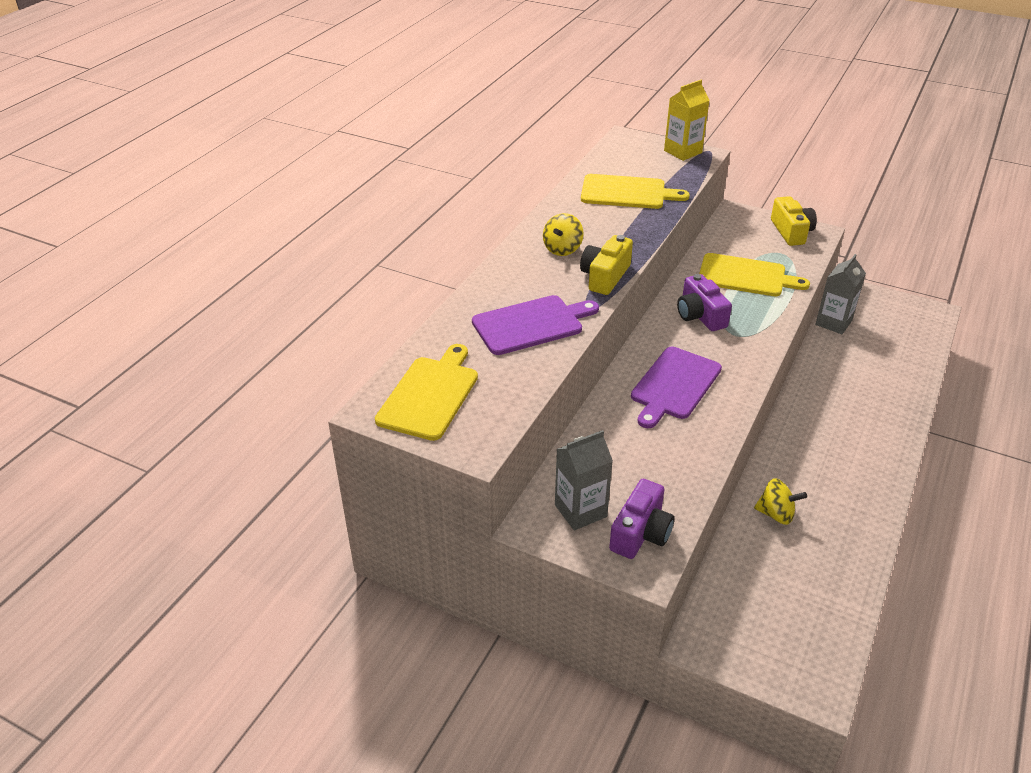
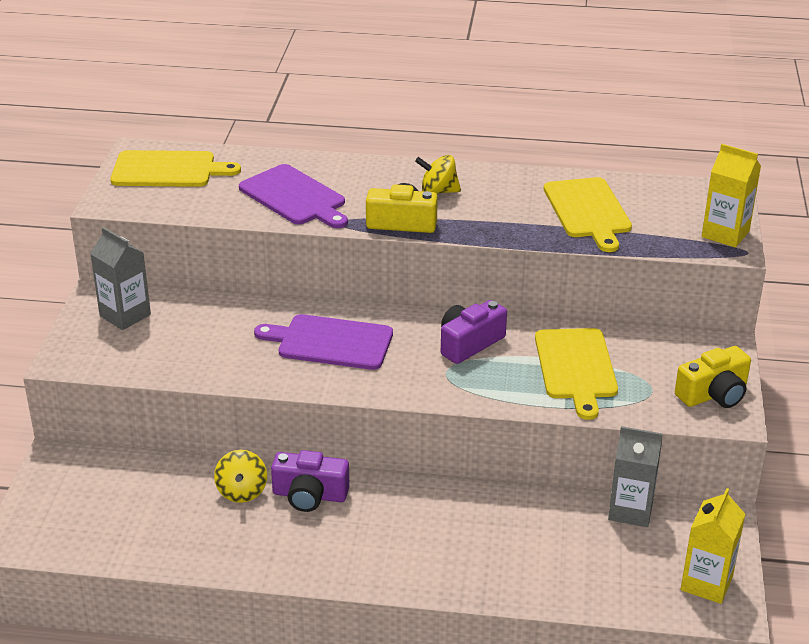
camera: 70 degrees right, 5 degrees down
purple camera [609,479,675,559] -> purple camera moved to [271,450,350,512]
none -> yellow carton [681,488,746,604]

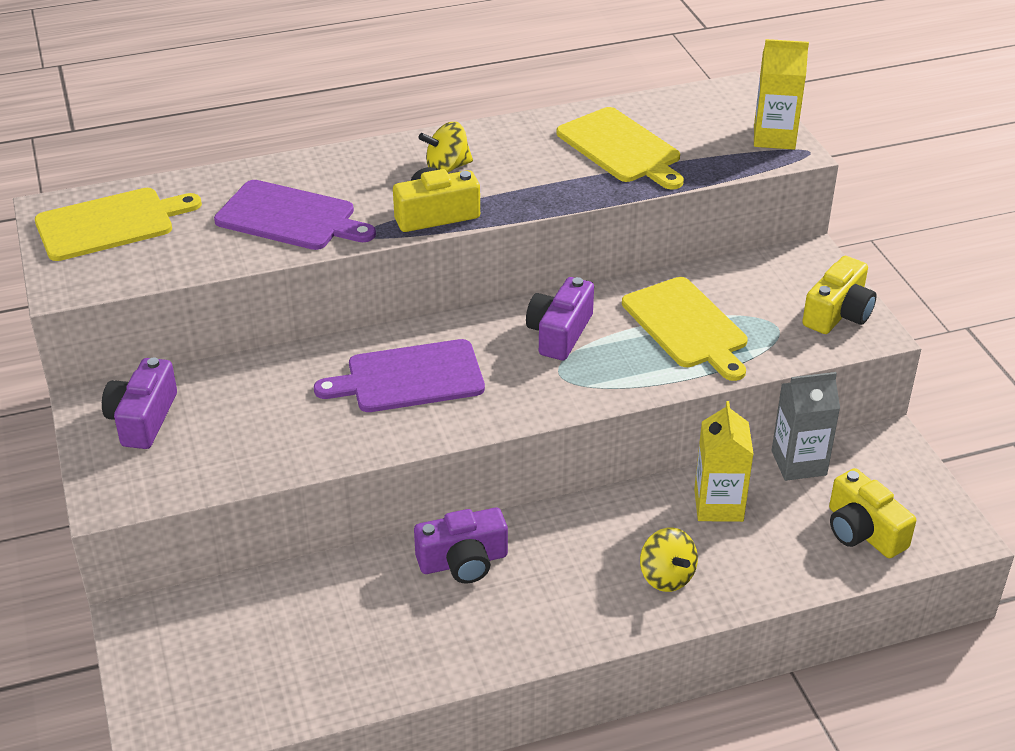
camera: 25 degrees left, 5 degrees up
grey carton [90,227,151,330] -> purple camera [102,357,177,449]
yellow spinning top [214,450,267,503] -> yellow spinning top moved to [640,528,698,592]
yellow carton [681,488,746,604] -> yellow carton moved to [694,401,754,522]
none -> yellow camera [829,468,916,558]

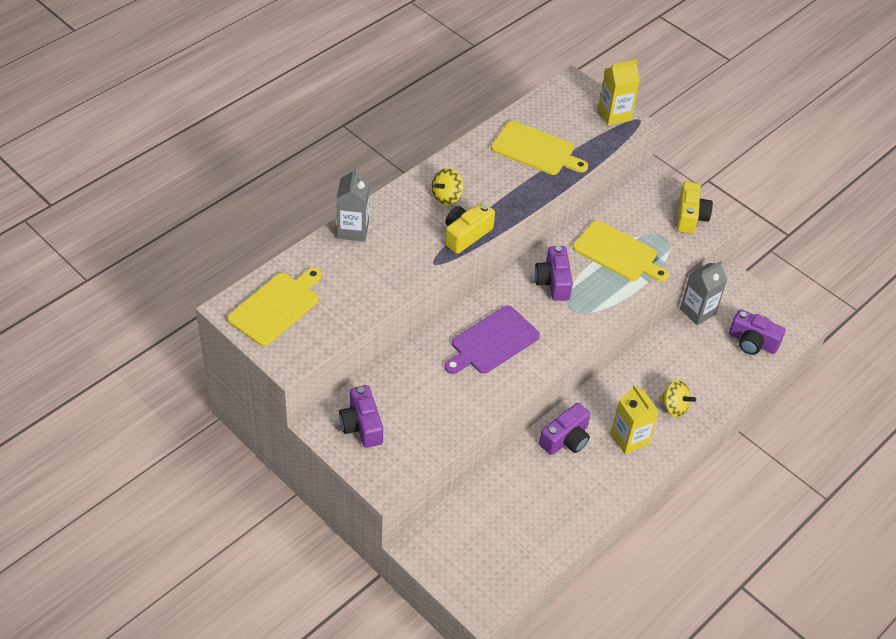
camera: 30 degrees left, 10 degrees up
purple cutting board [214,180,376,250] -> none
yellow carton [694,401,754,522] -> yellow carton moved to [611,385,659,454]
yellow camera [829,468,916,558] -> purple camera [729,309,786,355]
none -> grey carton [336,167,369,242]

